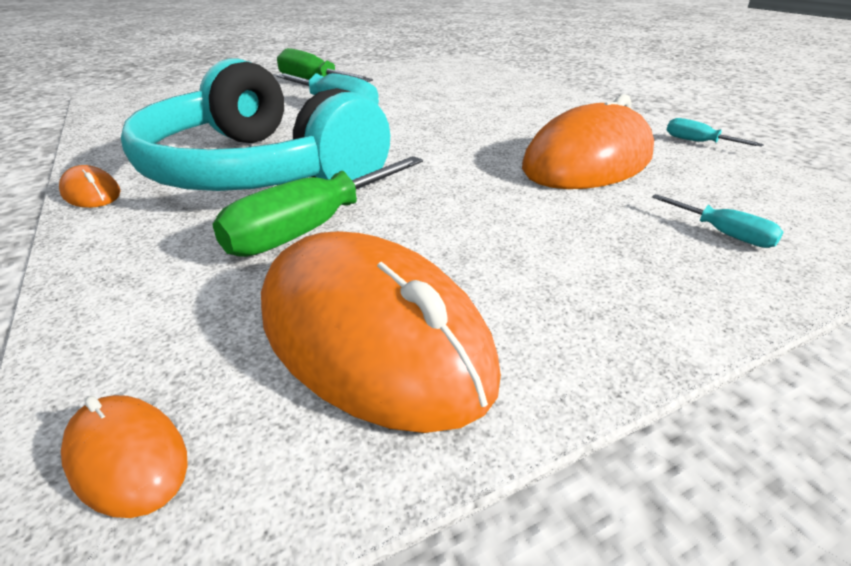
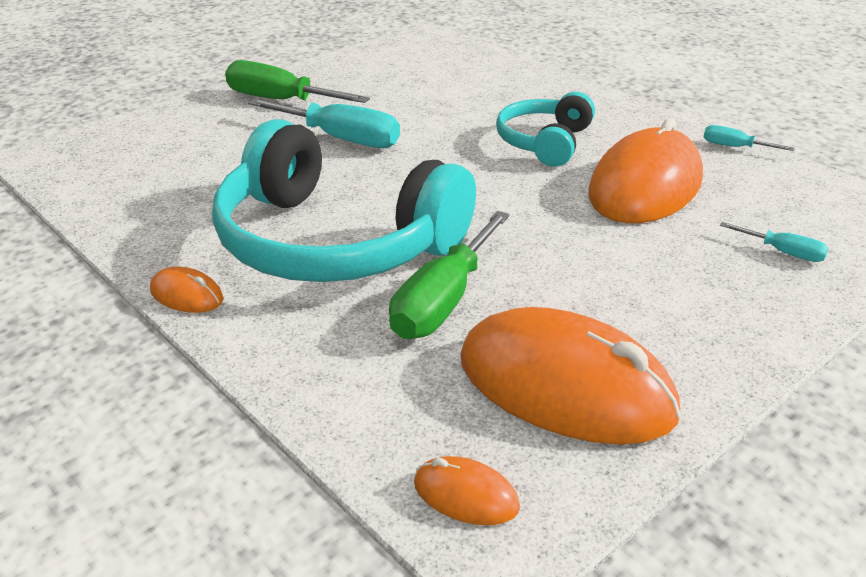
camera: 15 degrees left, 0 degrees up
none -> turquoise headphones [496,92,595,167]

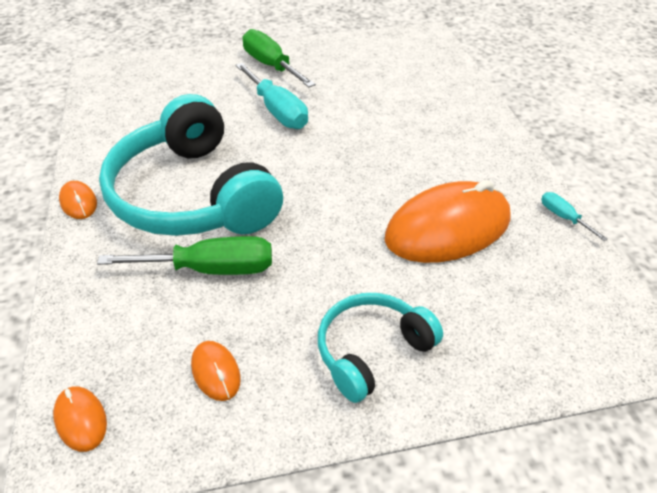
camera: 30 degrees right, 10 degrees up
green screwdriver [389,211,510,339] -> green screwdriver turned 150 degrees counterclockwise [97,236,272,275]
orange mouse [460,307,681,445] -> orange mouse [191,341,241,401], size x0.42
turquoise headphones [496,92,595,167] -> turquoise headphones moved to [318,293,443,403]
turquoise screwdriver [720,222,829,262] -> none

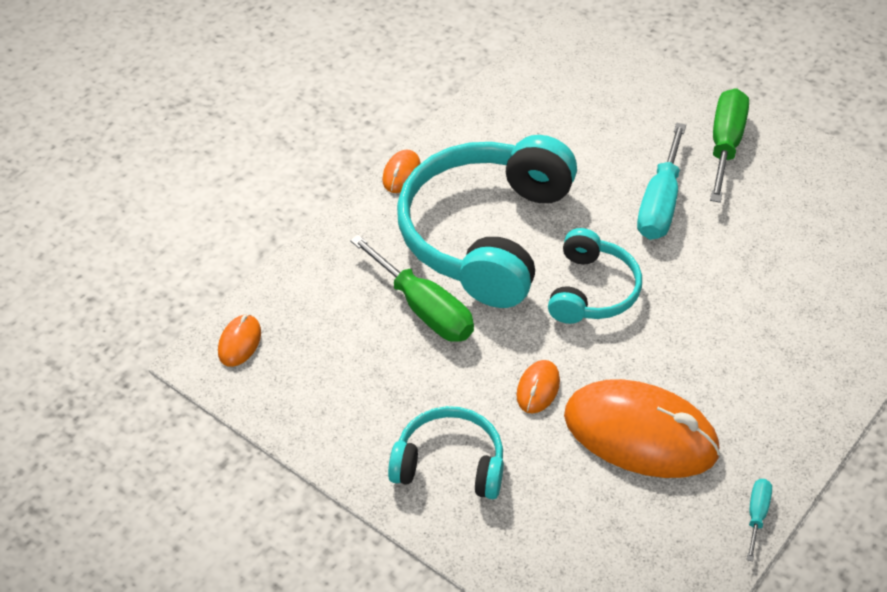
camera: 50 degrees right, 5 degrees up
orange mouse [191,341,241,401] -> orange mouse moved to [517,360,560,414]
none -> turquoise headphones [548,228,642,324]

